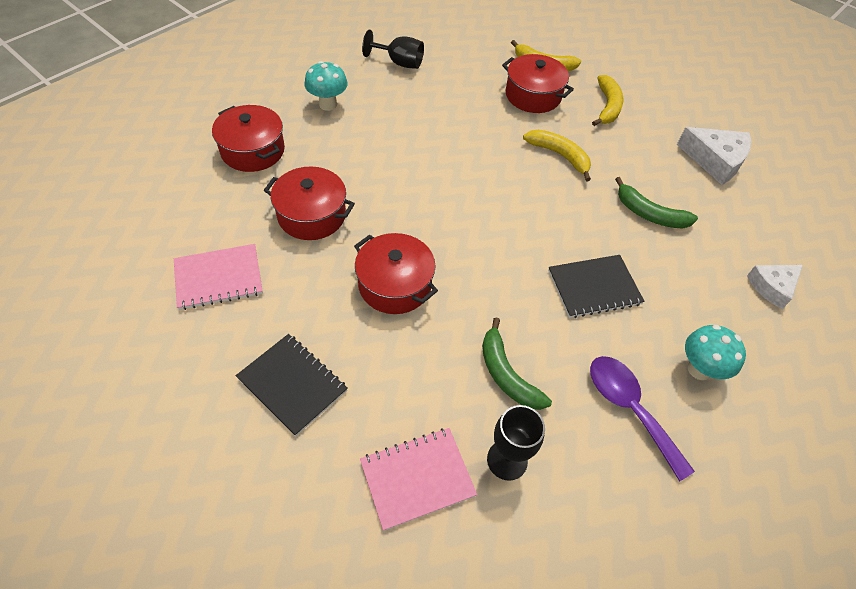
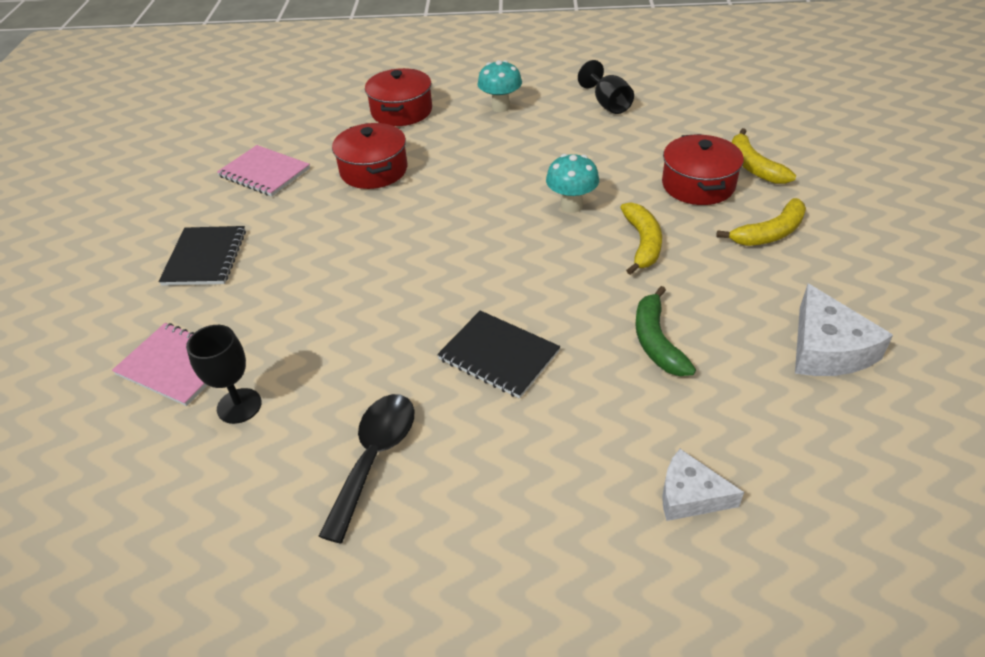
camera: 55 degrees right, 10 degrees down
red pot [354,233,438,314] -> none
green banana [482,317,552,410] -> none
purple spoon [590,356,695,482] -> black spoon [318,394,415,544]
turquoise mushroom [685,325,746,380] -> turquoise mushroom moved to [546,154,599,213]

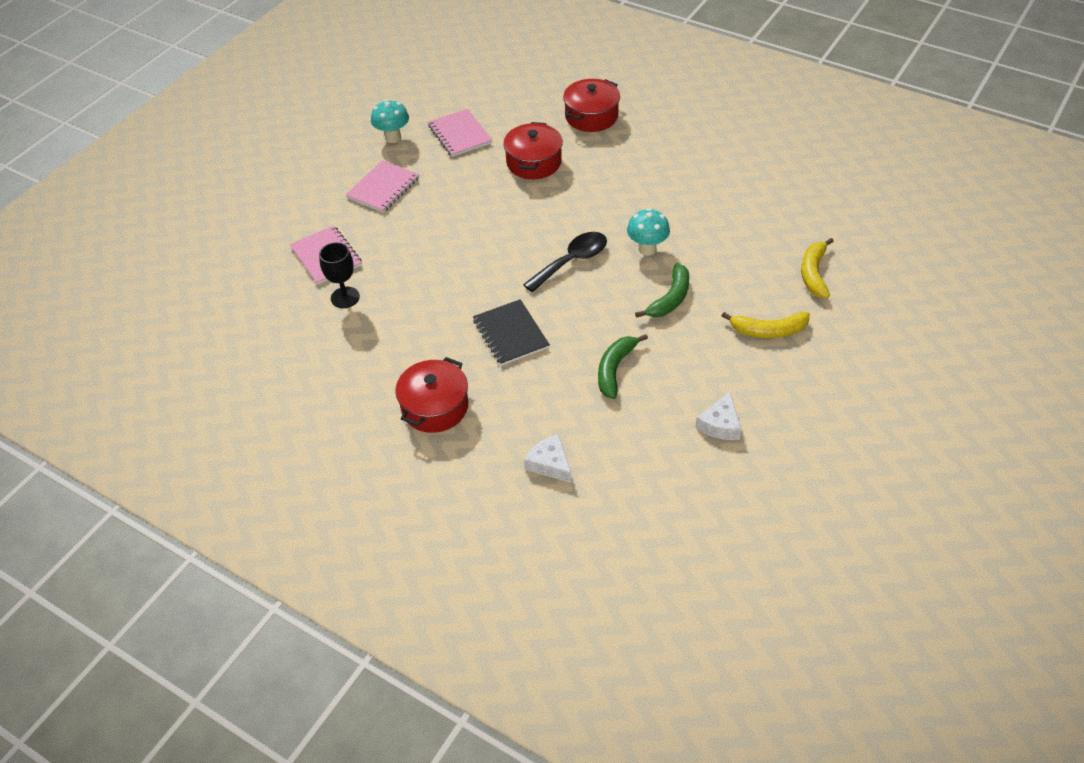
camera: 30 degrees right, 5 degrees up
black notebook [158,226,246,286] -> pink notebook [346,160,419,213]
black spoon [318,394,415,544] -> black spoon moved to [523,232,607,292]
turquoise mushroom [477,60,522,112] -> turquoise mushroom moved to [371,99,409,143]
black goblet [578,60,634,114] -> none
yellow banana [620,202,662,275] -> green banana [635,263,689,318]
red pot [662,134,744,205] -> red pot moved to [395,357,468,433]
white cheese [795,283,893,376] -> white cheese [696,392,741,440], size x0.66

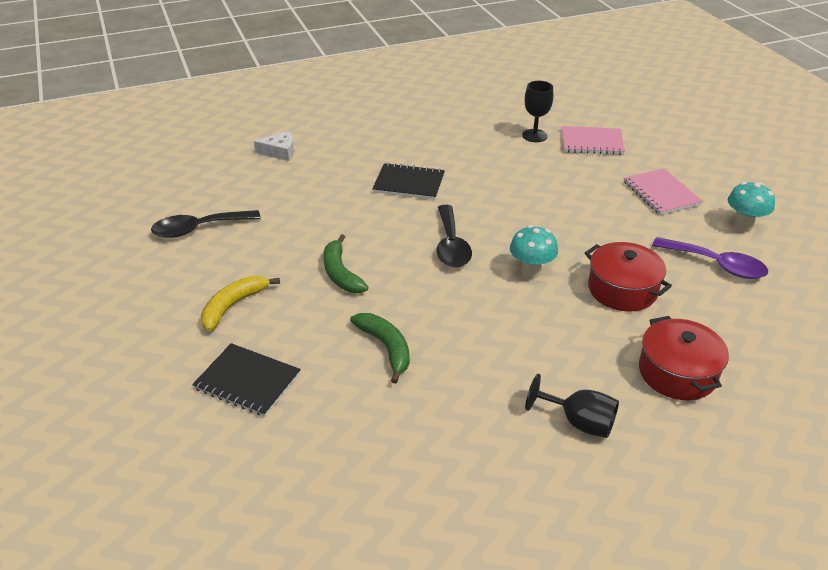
camera: 125 degrees right, 10 degrees down
red pot [395,357,468,433] -> none
pink notebook [428,109,492,157] -> purple spoon [652,237,768,279]
green banana [598,334,648,399] -> green banana moved to [350,313,410,383]
turquoise mushroom [627,208,670,256] -> turquoise mushroom moved to [510,225,558,278]
white cheese [696,392,741,440] -> black spoon [151,210,261,238]
yellow banana [801,238,834,298] -> black notebook [192,343,301,417]
none -> black goblet [525,374,619,438]

